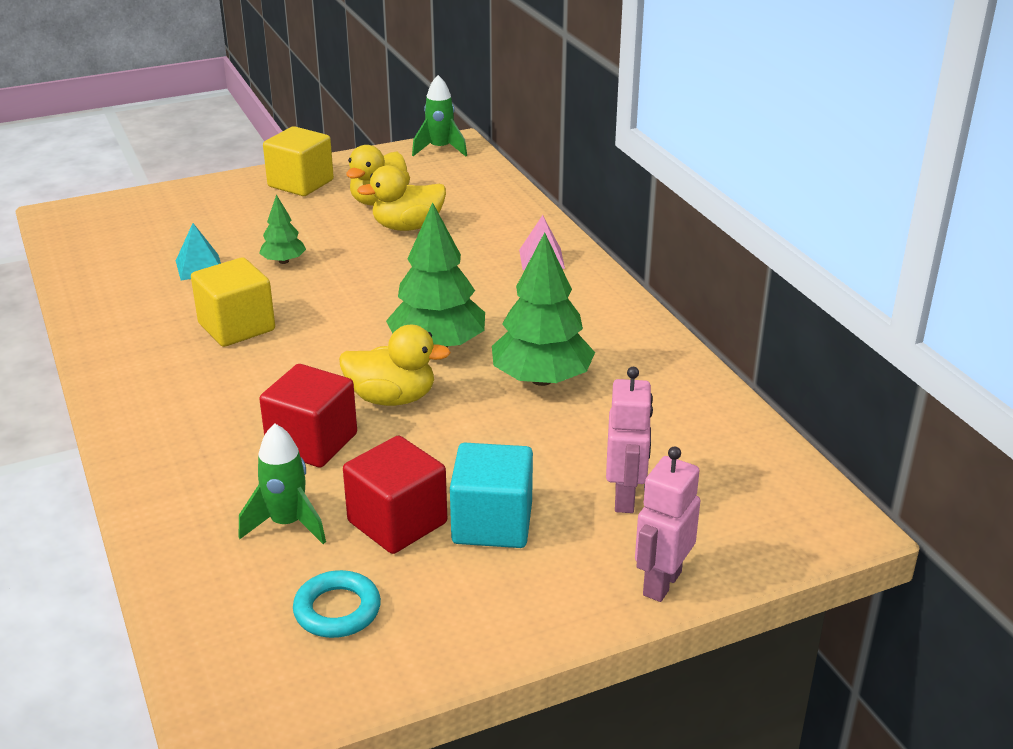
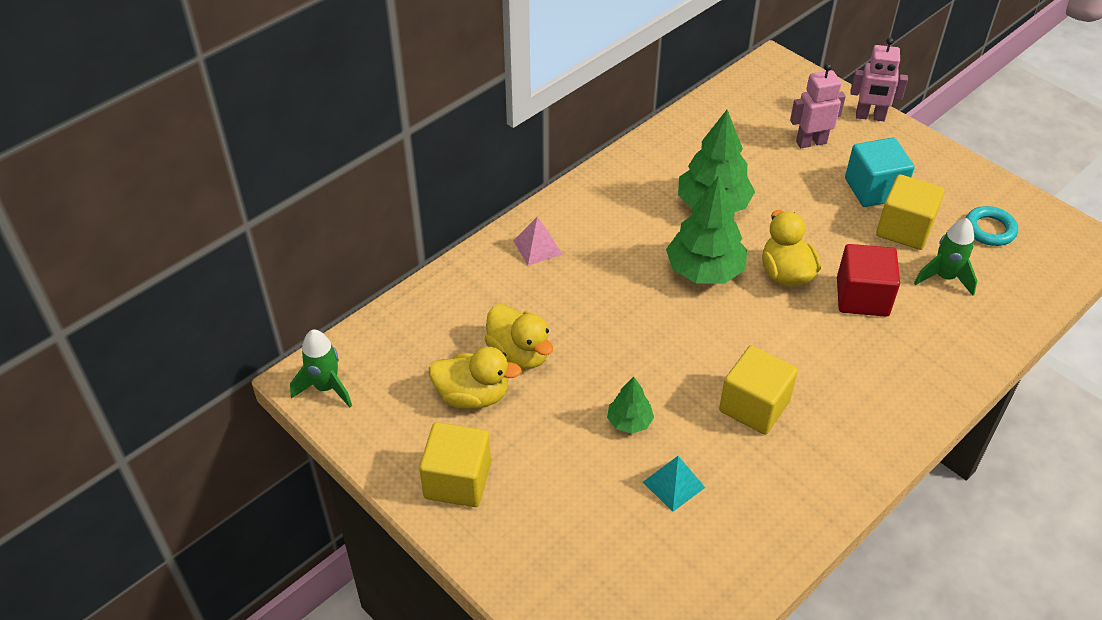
camera: 110 degrees left, 15 degrees up
red cube [343,435,447,554] -> yellow cube [876,174,944,250]

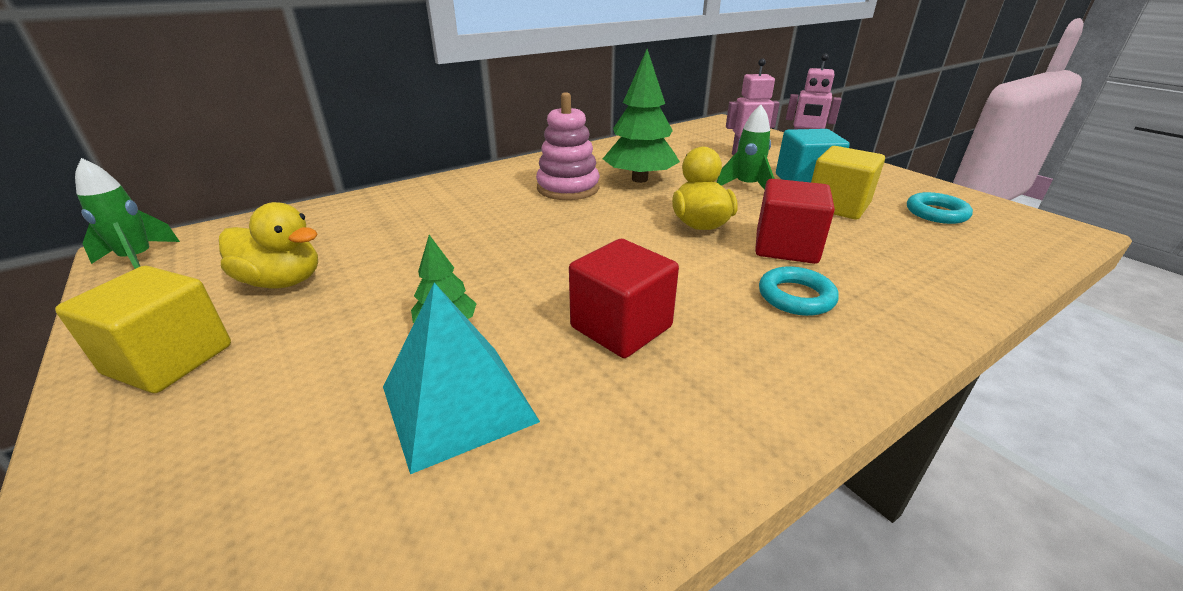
camera: 10 degrees right, 15 degrees down
yellow duck [485,304,553,369] -> none
pink pyramid [514,216,563,266] -> none
turquoise pyramid [643,456,705,512] -> turquoise pyramid [383,283,540,474], size x1.76
green tree [666,176,747,284] -> none
yellow cube [719,345,798,434] -> red cube [569,239,679,358]
green rocket [914,218,977,296] -> green rocket moved to [717,105,775,190]
none -> pink stacking toy [536,92,600,200]
none -> turquoise ring [759,266,839,316]

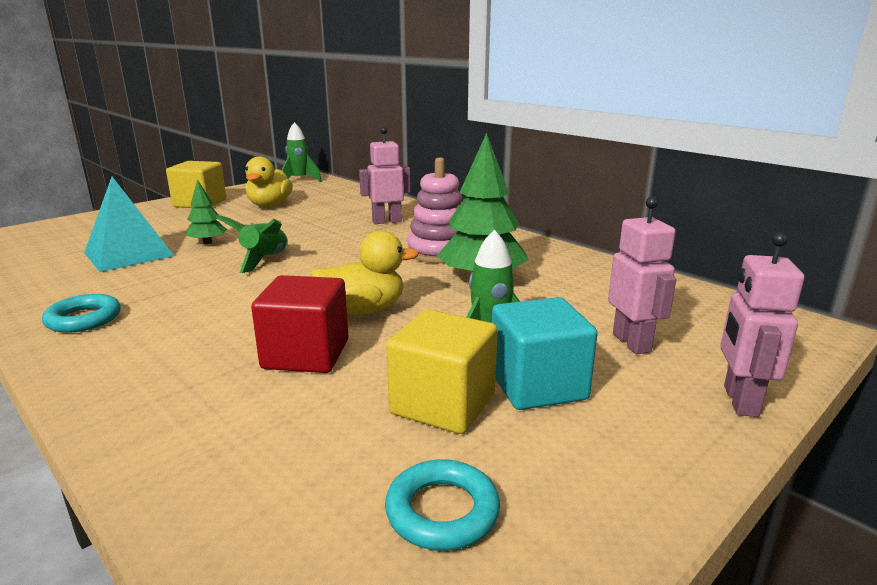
camera: 80 degrees right, 10 degrees down
red cube [569,239,679,358] -> none
turquoise ring [759,266,839,316] -> turquoise ring moved to [42,294,121,333]
none -> green rocket [216,215,288,273]
none -> pink robot [359,127,411,224]

